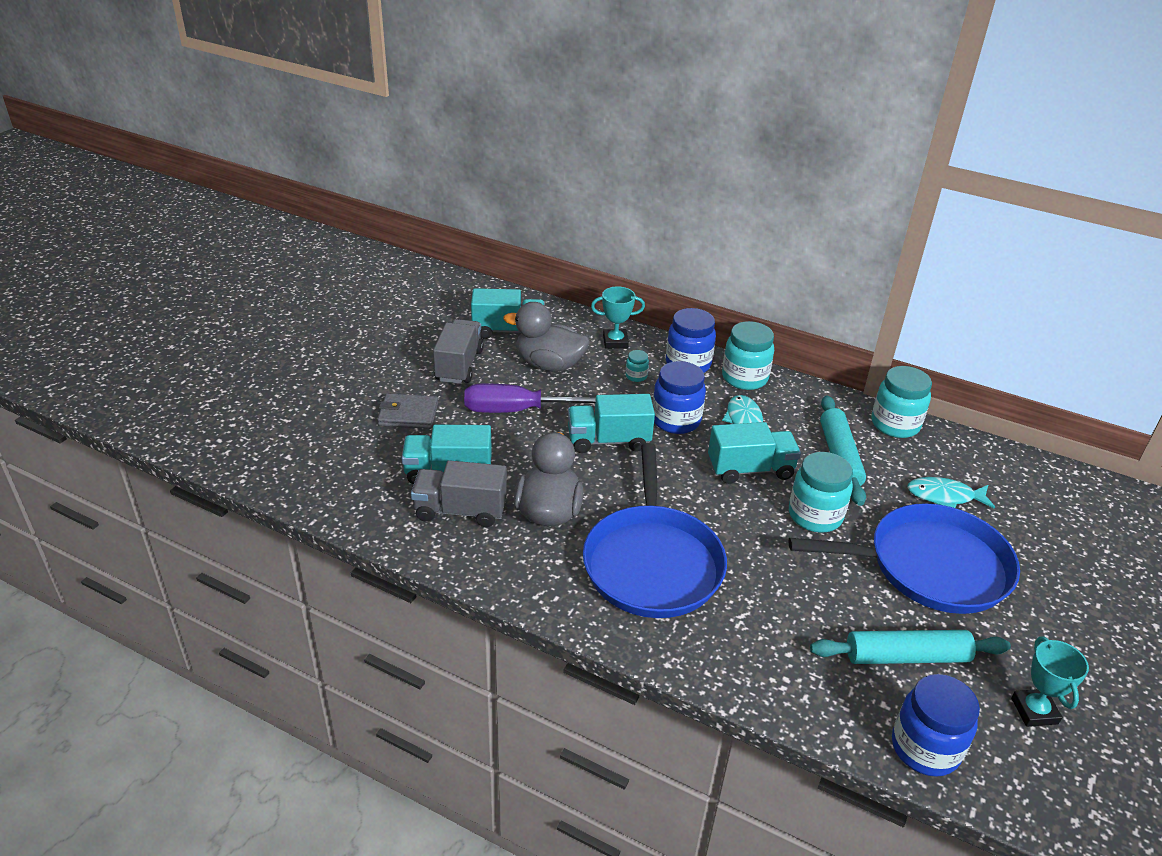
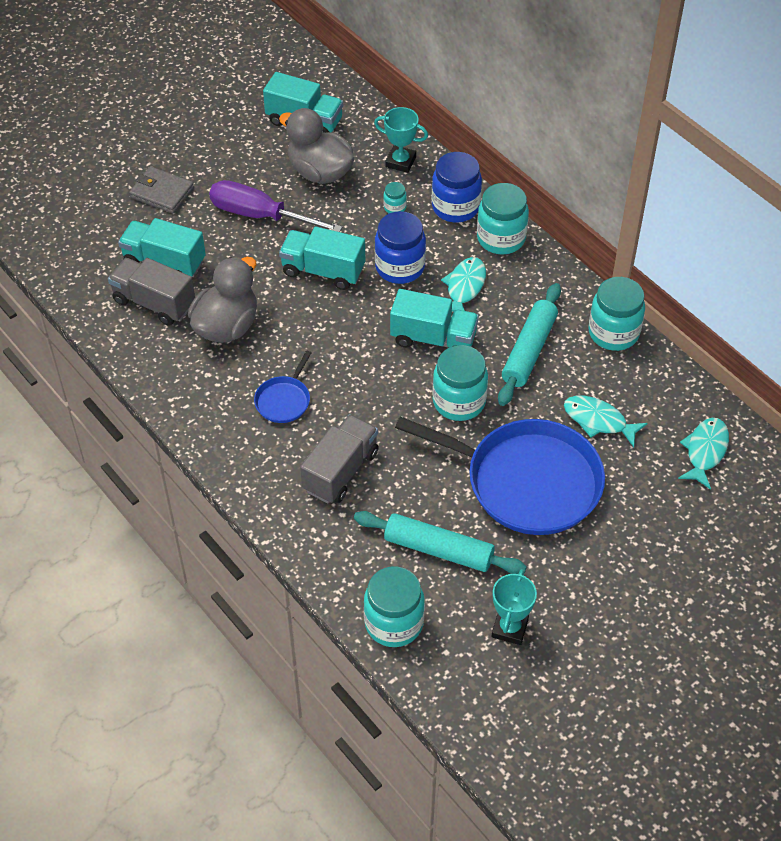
camera: 25 degrees right, 15 degrees up
grey truck [433,319,484,384] -> grey truck moved to [300,414,379,503]
blue pan [583,443,727,618] -> blue pan [254,351,311,423], size x0.43
blue jar [892,674,980,777] -> turquoise jar [364,567,425,647]
none -> turquoise fish [678,418,729,490]

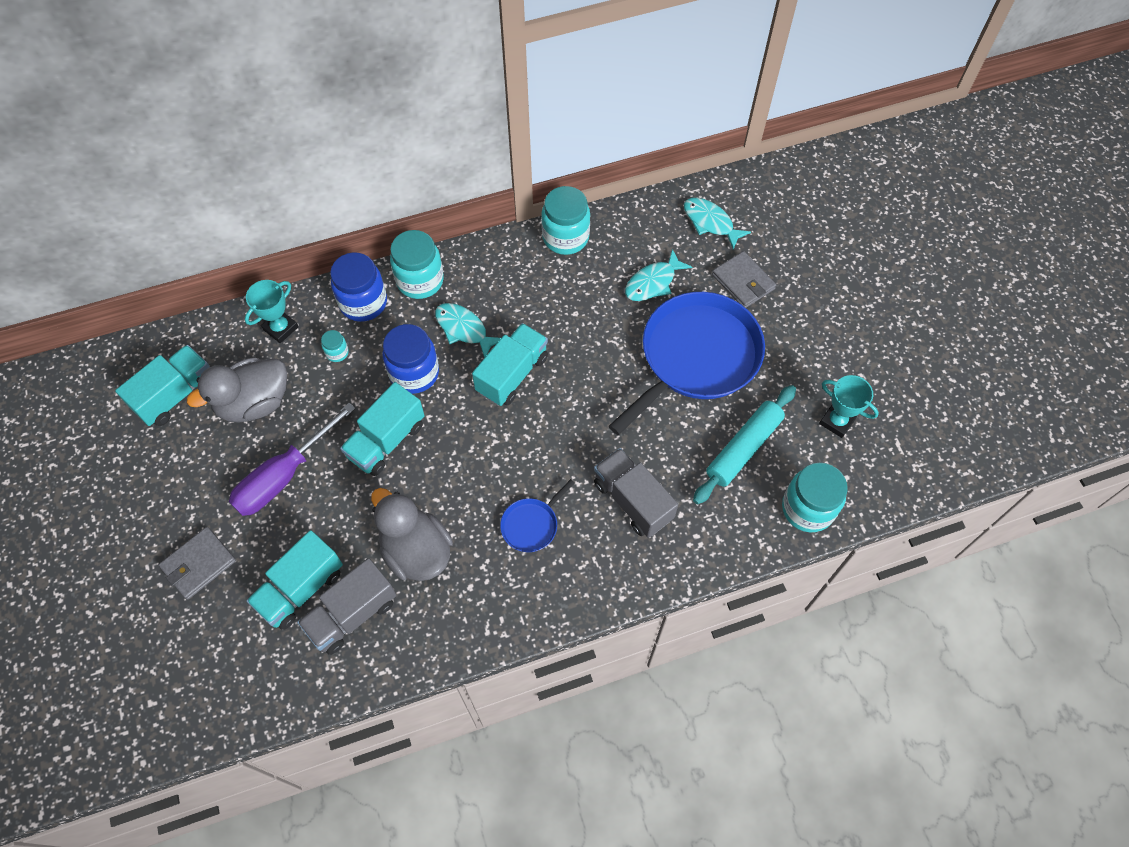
camera: 70 degrees left, 10 degrees up
blue pan [254,351,311,423] -> blue pan turned 90 degrees clockwise [500,479,575,552]
turquoise jar [432,345,488,421] -> none
turquoise rolling pin [498,283,561,406] -> none
none -> grey wallet [712,251,776,308]

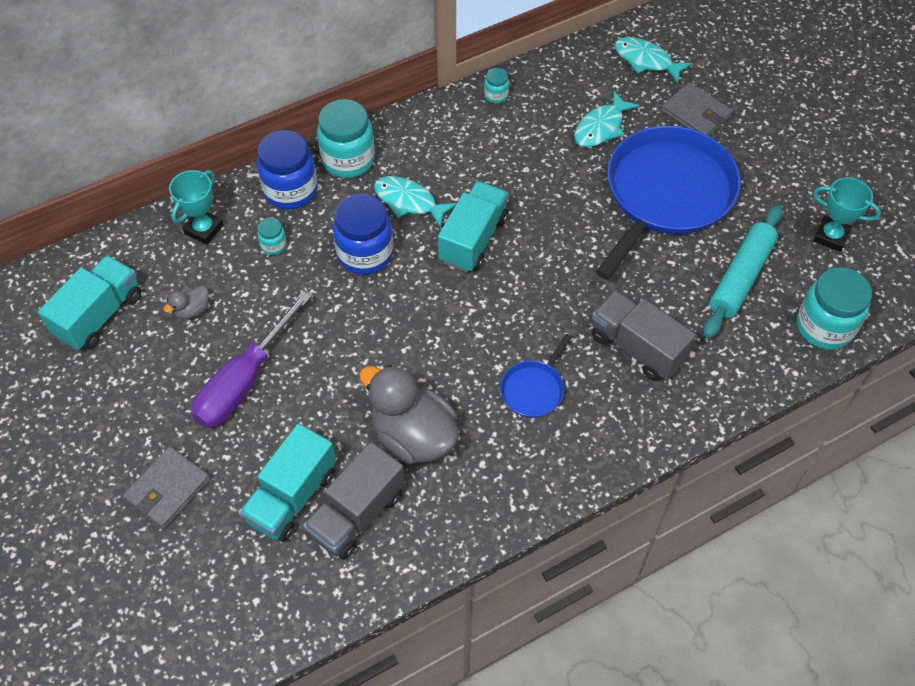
camera: 10 degrees left, 5 degrees down
grey duck [187,357,287,423] -> grey duck [163,285,209,320], size x0.44
turquoise truck [340,382,425,476] -> none
turquoise jar [541,186,590,255] -> turquoise jar [484,68,509,103], size x0.47

